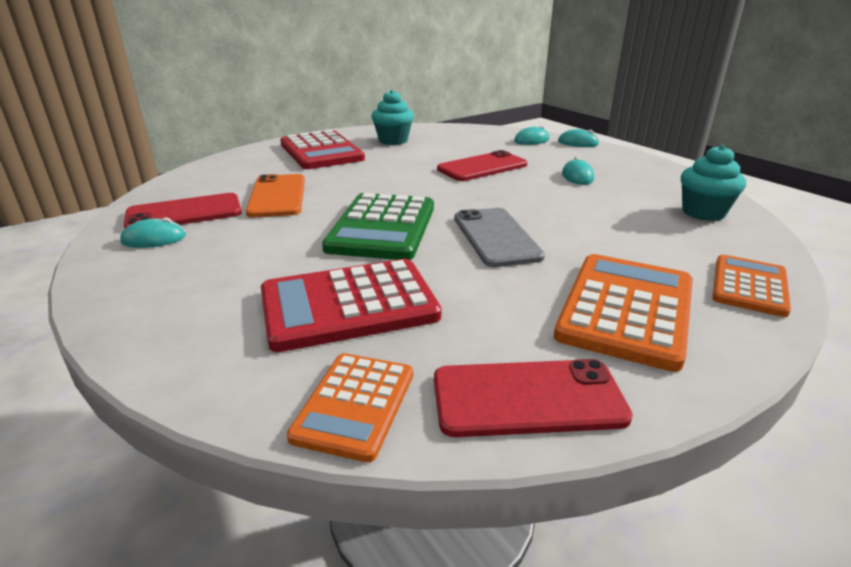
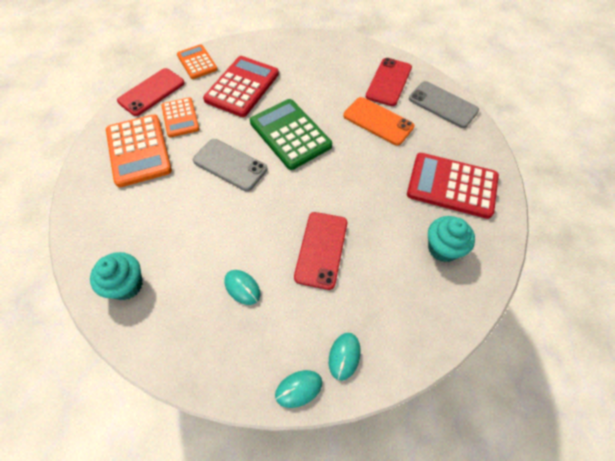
camera: 135 degrees right, 30 degrees up
turquoise mouse [120,217,186,248] -> none
orange calculator [712,255,791,317] -> orange calculator moved to [161,97,199,137]
none -> grey phone [409,81,479,128]

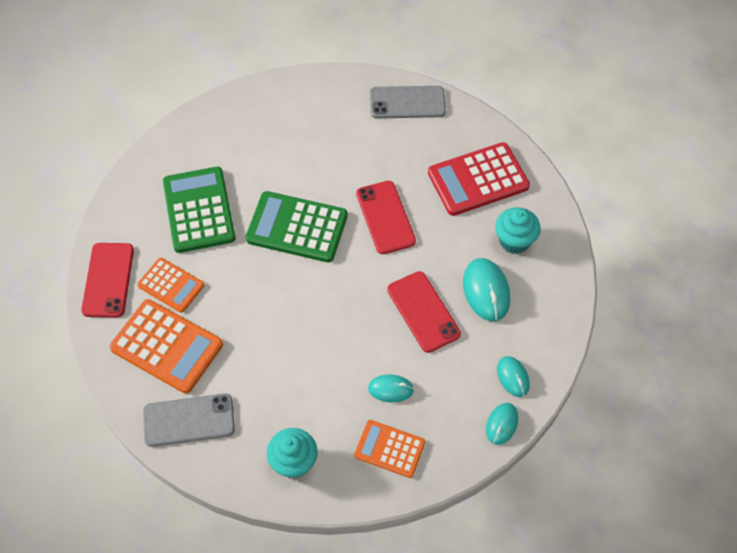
camera: 40 degrees left, 0 degrees up
orange calculator [177,44,218,79] -> orange calculator moved to [354,420,425,478]
grey phone [193,139,267,191] -> grey phone moved to [143,393,235,447]
red calculator [203,56,279,117] -> green calculator [163,167,236,253]
orange phone [343,97,415,145] -> none
red phone [366,58,412,106] -> red phone moved to [356,181,416,254]
none -> turquoise mouse [463,258,510,321]

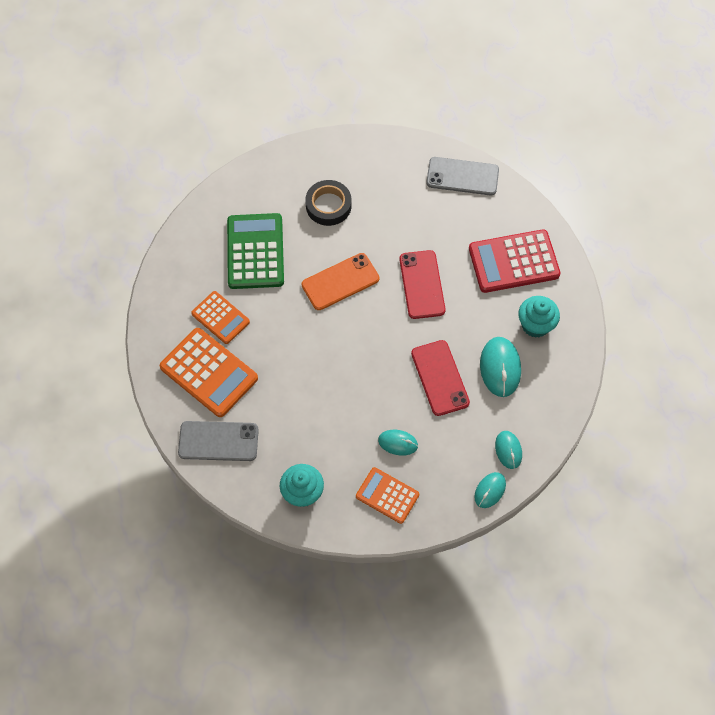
camera: 10 degrees right, 5 degrees up
red phone [81,243,134,317] -> none
green calculator [246,191,348,262] -> orange phone [301,253,380,310]
none -> black tape [305,180,352,226]

